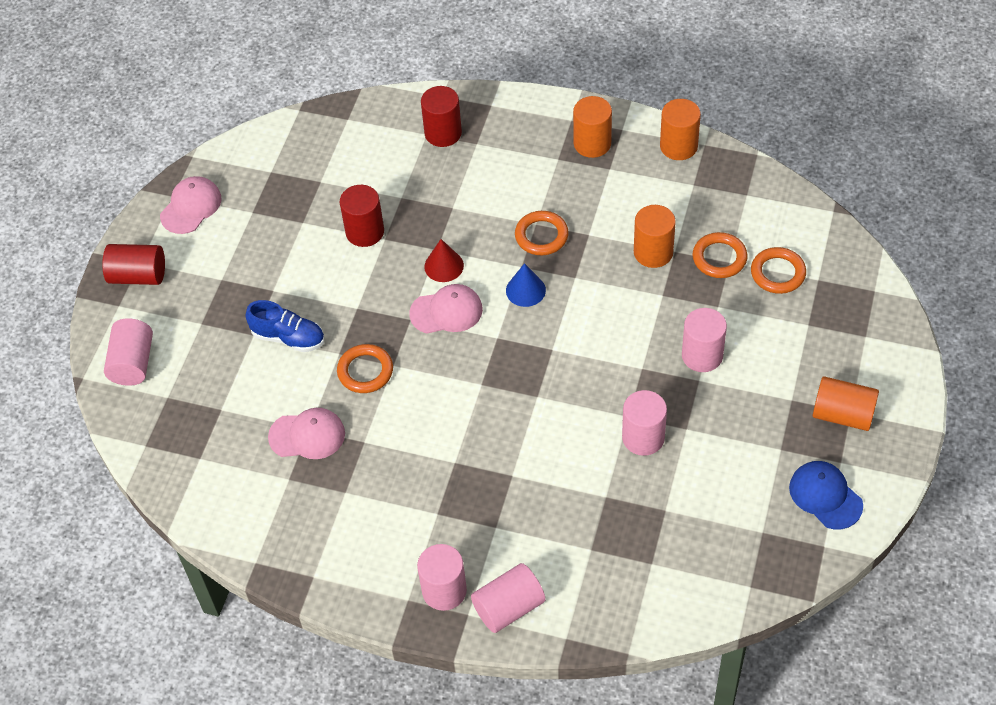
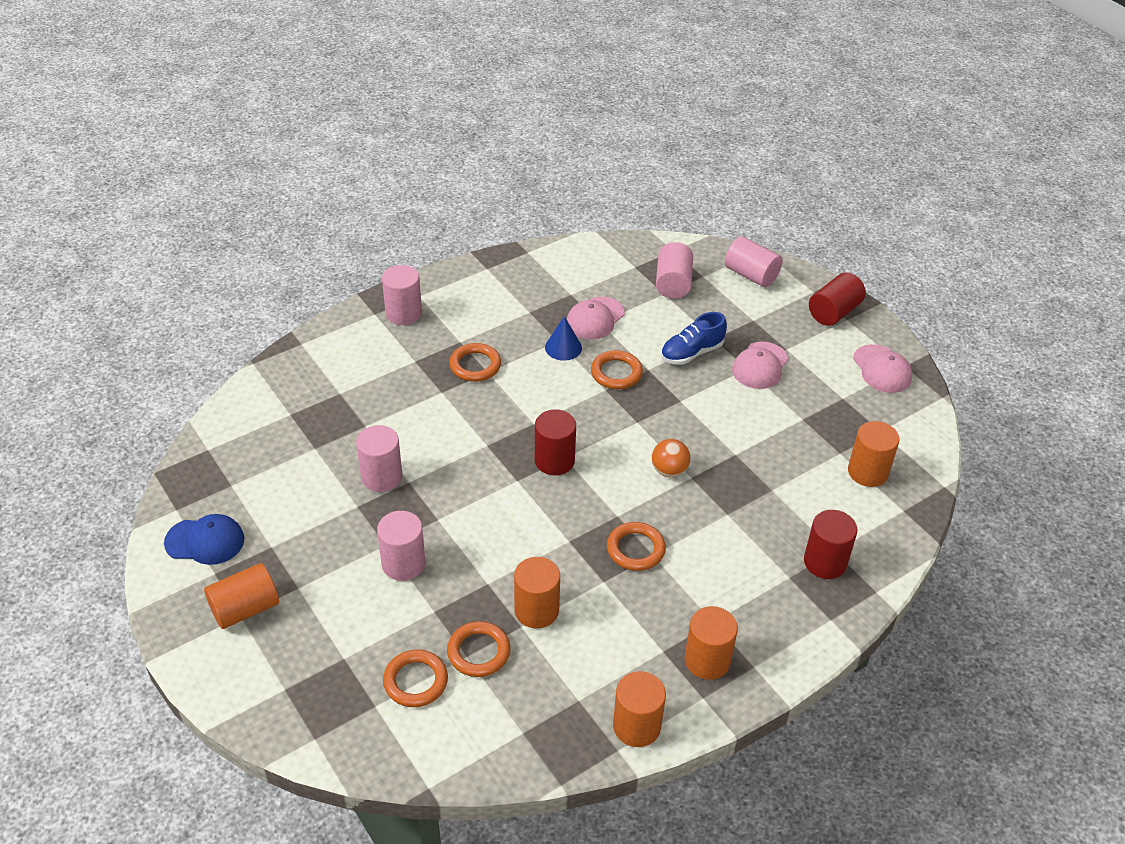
camera: 125 degrees right, 10 degrees down
red cylinder [340,185,384,247] -> red cylinder moved to [535,410,576,475]
pink cap [409,284,483,334] -> pink cap moved to [732,342,788,389]
red cone [424,239,464,282] -> orange ball [652,439,690,477]
pink cylinder [471,563,546,633] -> pink cylinder moved to [656,242,693,299]
blue cone [506,263,546,307] -> blue cone moved to [545,316,582,361]
none -> orange ring [449,343,501,382]
none -> orange cylinder [848,421,900,487]

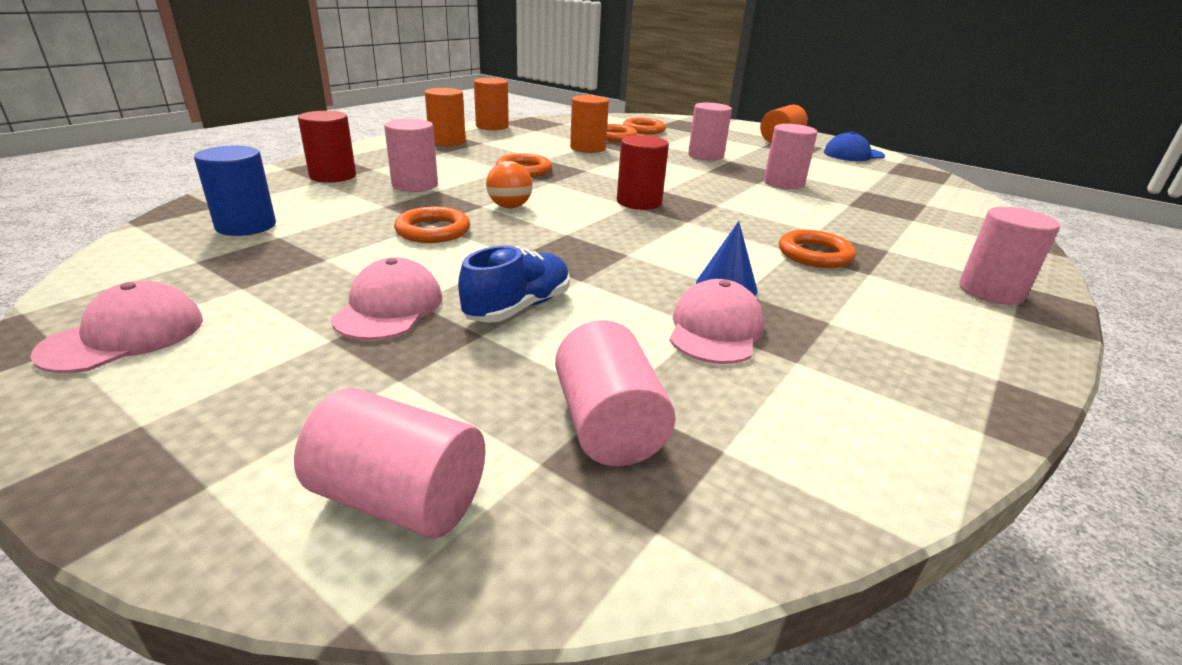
camera: 160 degrees right, 15 degrees down
orange ring [591,350,643,389] -> orange ring moved to [394,207,470,243]
red cylinder [809,272,866,326] -> none
orange cylinder [848,421,900,487] -> blue cylinder [194,146,276,236]
pink cap [853,344,912,393] -> pink cap turned 75 degrees clockwise [30,281,203,373]
none -> pink cylinder [384,119,438,192]

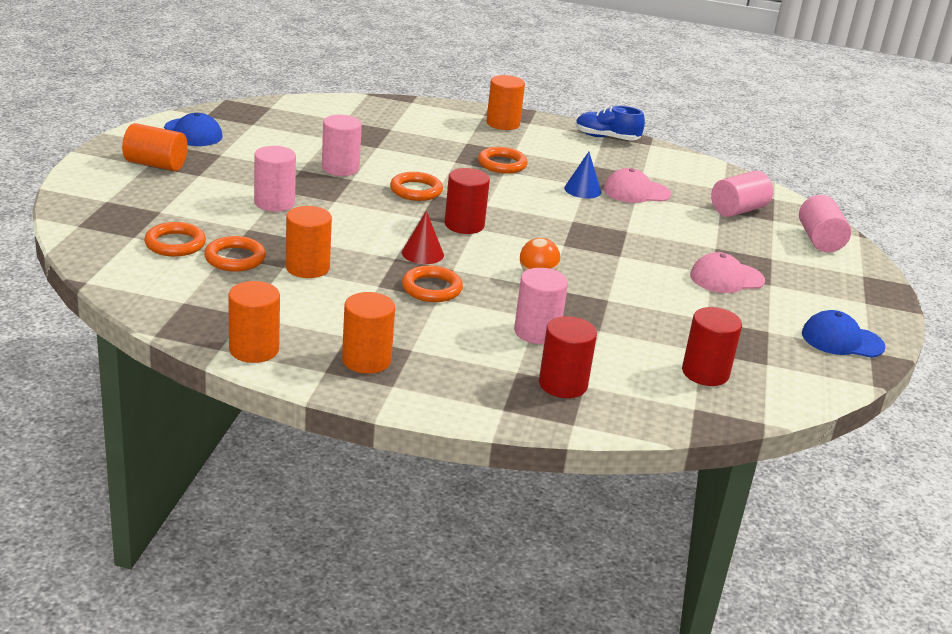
camera: 115 degrees left, 0 degrees up
pink cap [30,281,203,373] -> blue cap [802,310,885,358]
blue cylinder [194,146,276,236] -> red cylinder [682,307,742,386]
orange ring [394,207,470,243] -> orange ring moved to [390,172,443,201]
blue shoe [458,245,570,323] -> blue shoe moved to [575,106,645,141]
pink cylinder [959,207,1060,305] -> orange cylinder [486,75,525,130]
none -> red cone [402,211,444,264]

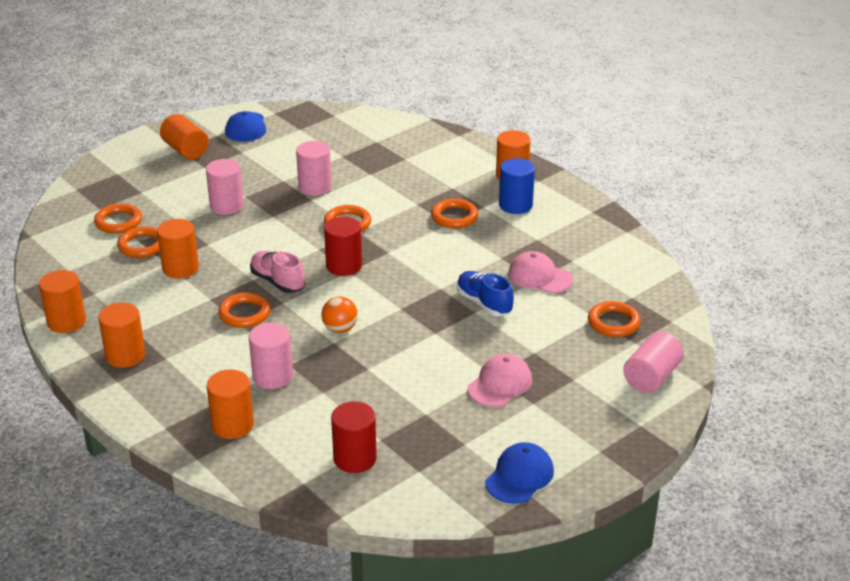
camera: 40 degrees right, 5 degrees up
red cone [402,211,444,264] -> pink shoe [250,251,305,293]
red cylinder [539,316,597,398] -> orange cylinder [207,369,254,439]
blue cone [564,152,602,198] -> none
blue shoe [575,106,645,141] -> blue shoe moved to [457,271,514,316]
pink cap [690,252,765,293] -> pink cap turned 105 degrees clockwise [468,354,532,407]
pink cylinder [711,171,773,217] -> orange ring [588,301,641,337]
blue cap [802,310,885,358] -> blue cap turned 75 degrees clockwise [485,442,554,504]
none -> blue cylinder [499,158,535,214]

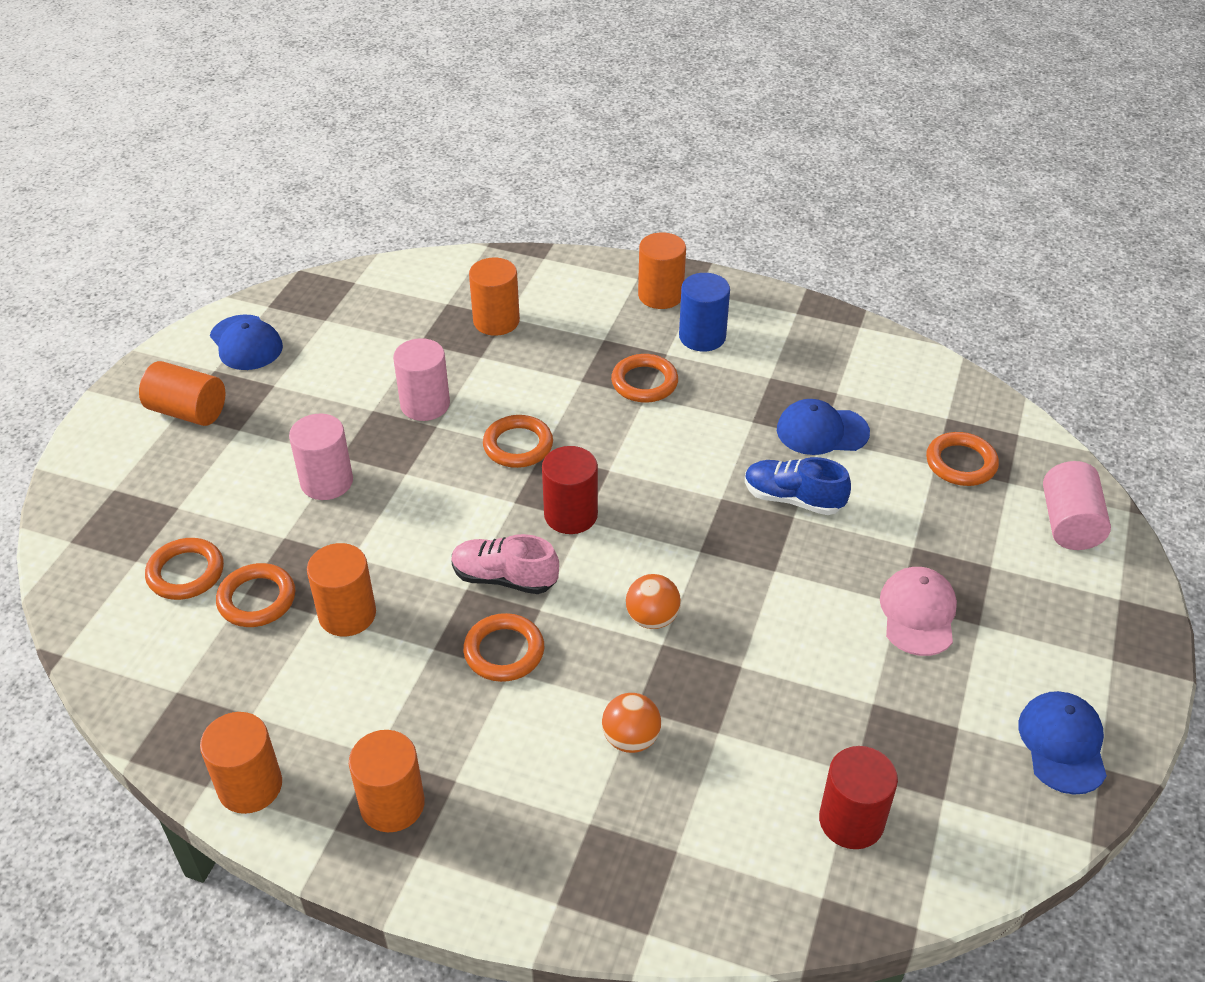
camera: 30 degrees left, 10 degrees up
orange cylinder [207,369,254,439] -> orange cylinder moved to [469,258,520,336]
pink cylinder [249,323,293,389] -> orange ball [602,693,661,753]
pink cap [508,251,573,293] -> blue cap [777,399,870,455]

